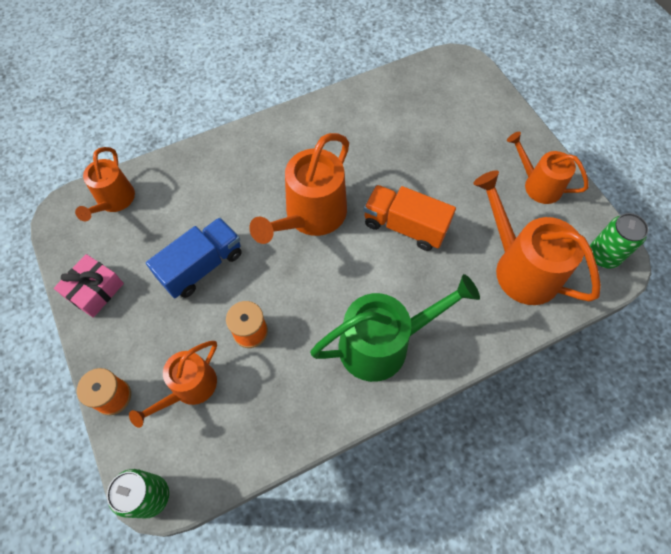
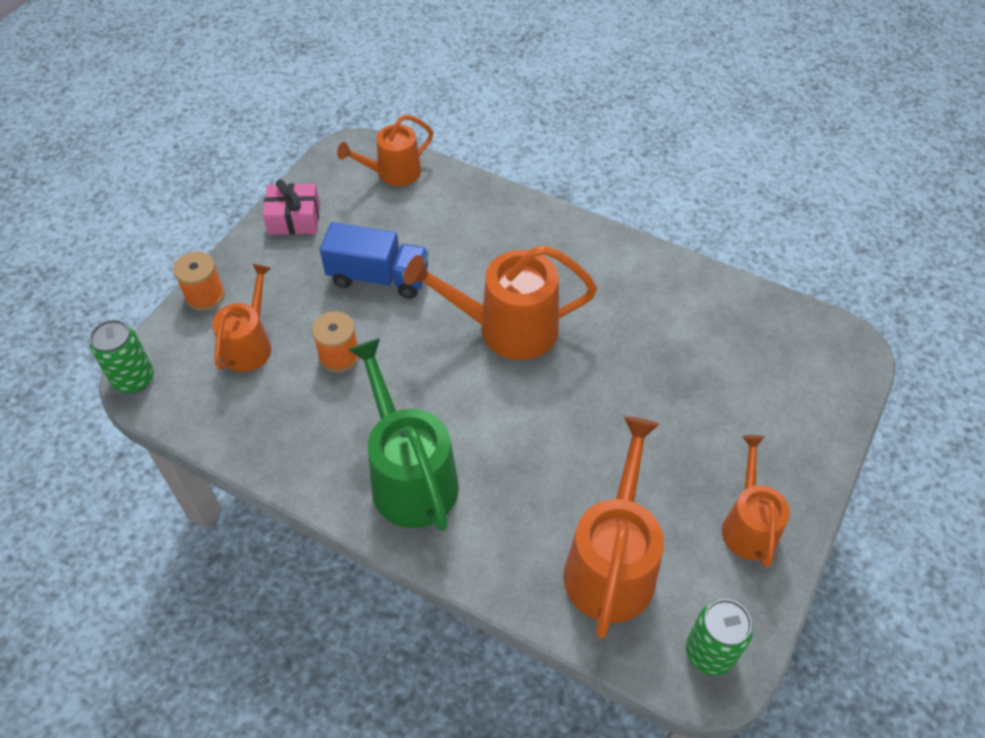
camera: 55 degrees right, 10 degrees down
orange watering can [129,341,217,428] -> orange watering can turned 105 degrees clockwise [212,264,271,372]
green watering can [310,274,480,382] -> green watering can turned 150 degrees counterclockwise [348,338,459,531]
orange truck [364,185,456,251] -> none

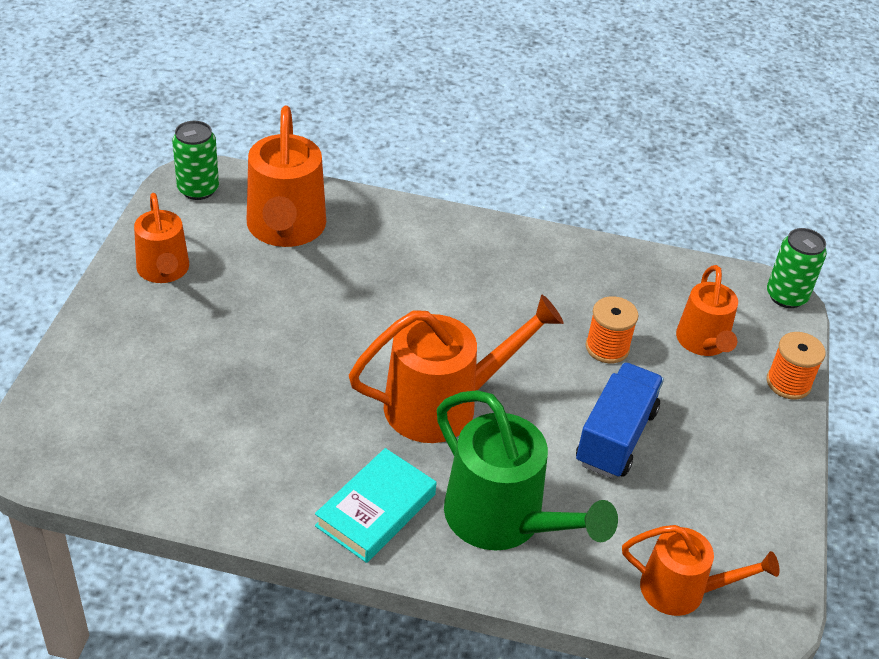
camera: 160 degrees right, 10 degrees down
pink gift [263,179,320,235] -> none
blue truck [320,222,429,299] -> blue truck turned 120 degrees clockwise [576,362,664,479]
orange watering can [337,114,433,186] -> orange watering can turned 60 degrees clockwise [622,525,779,616]
green watering can [348,338,459,531] -> green watering can moved to [437,390,618,550]
none -> turquoise book [315,448,437,563]

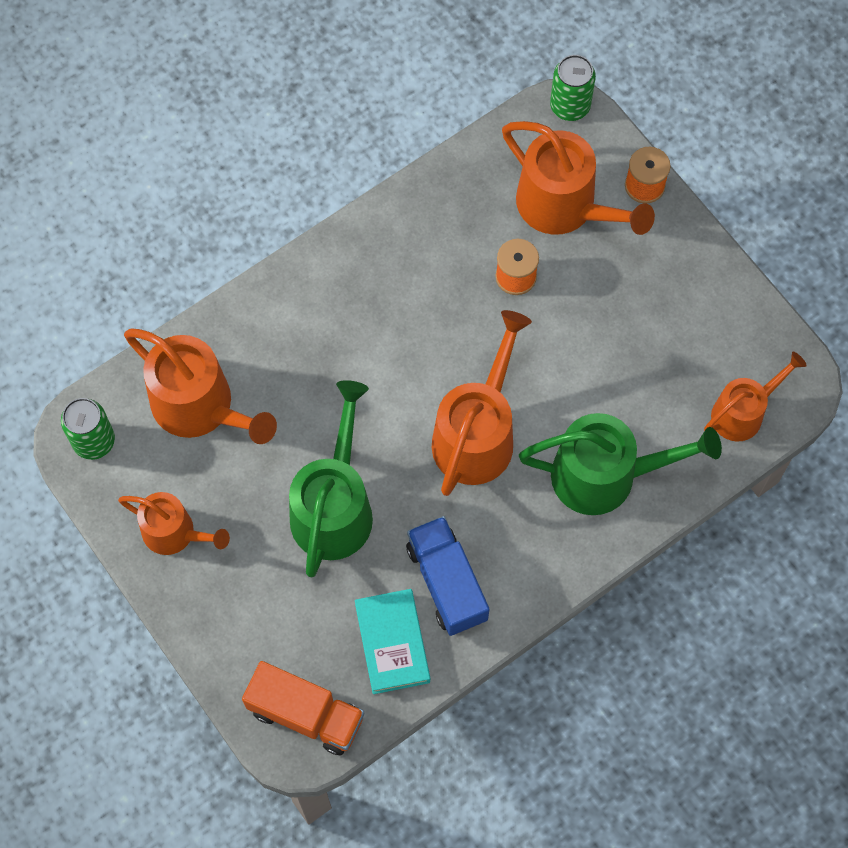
camera: 45 degrees left, 25 degrees up
turquoise book [315,448,437,563] -> turquoise book moved to [355,589,430,694]
blue truck [576,362,664,479] -> blue truck moved to [406,516,489,636]
orange watering can [676,265,738,356] -> orange watering can [502,121,655,235], size x1.60
none -> orange truck [242,661,364,756]
none -> green watering can [289,380,373,577]

